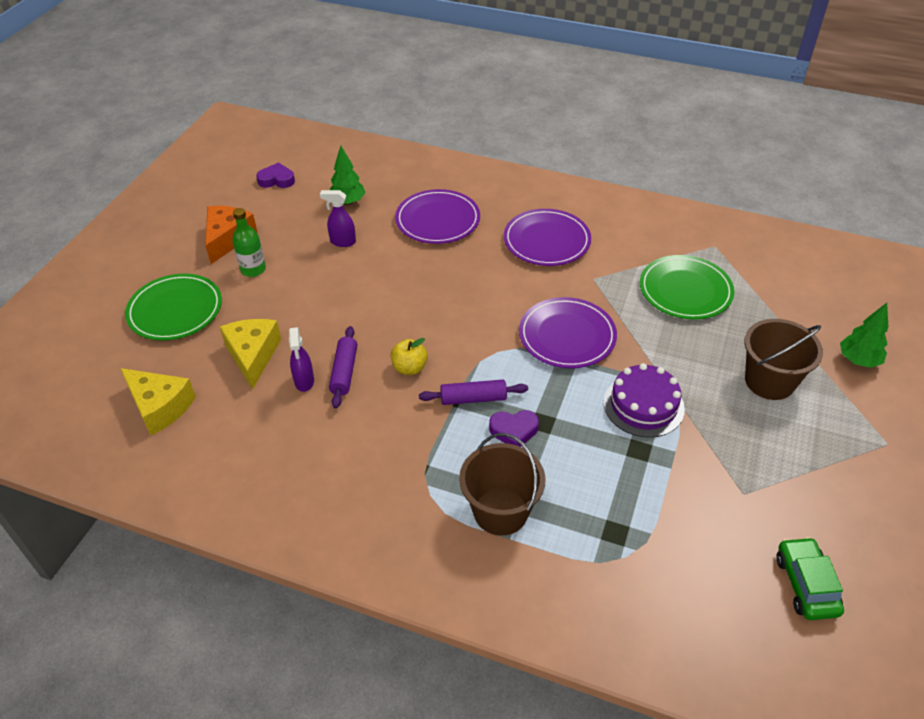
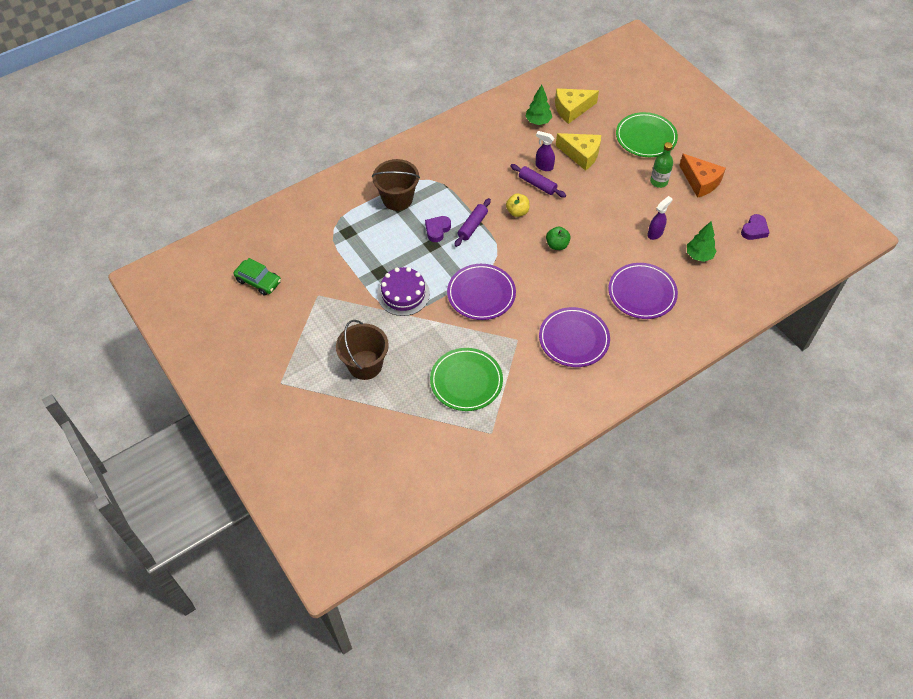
camera: 125 degrees right, 10 degrees up
green tree [840,303,888,368] -> green tree moved to [525,85,552,125]
none -> green apple [546,227,571,250]

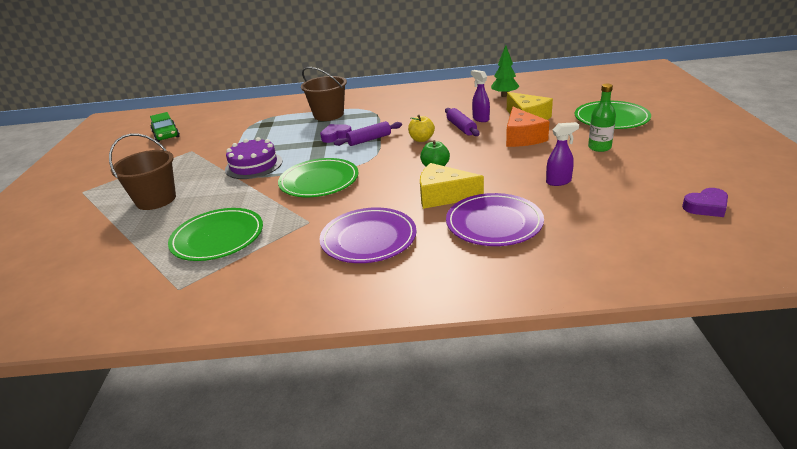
camera: 35 degrees right, 25 degrees down
purple plate [447,264,516,320] -> green plate [278,158,359,197]
yellow cheese [555,88,599,124] -> yellow cheese moved to [420,163,484,209]
orange cheese [679,154,726,198] -> orange cheese moved to [506,107,549,147]
green tree [687,221,716,262] -> none

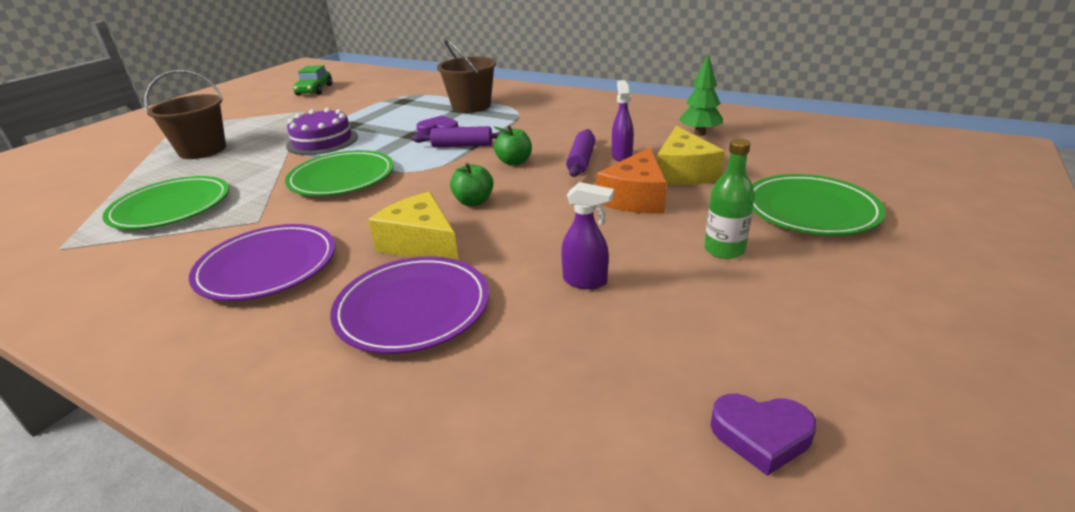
camera: 30 degrees right, 0 degrees up
yellow apple [408,115,435,142] -> green apple [494,125,532,166]

